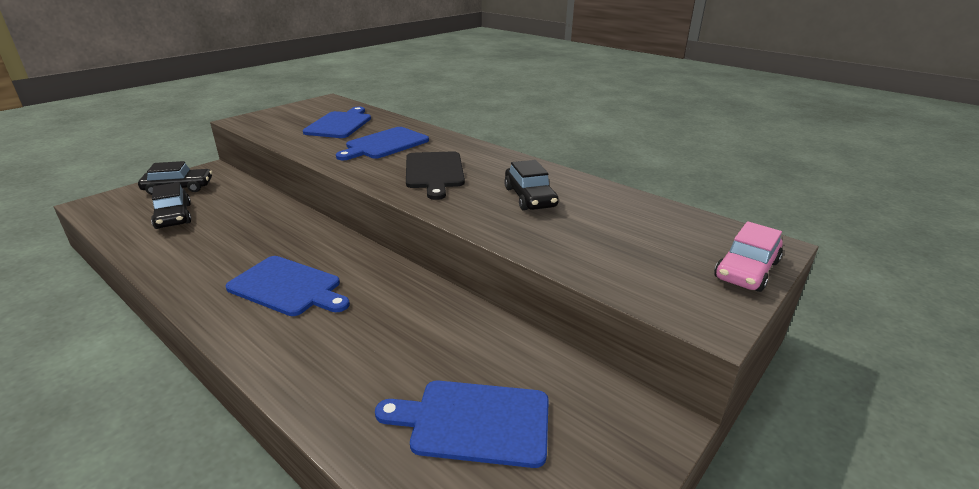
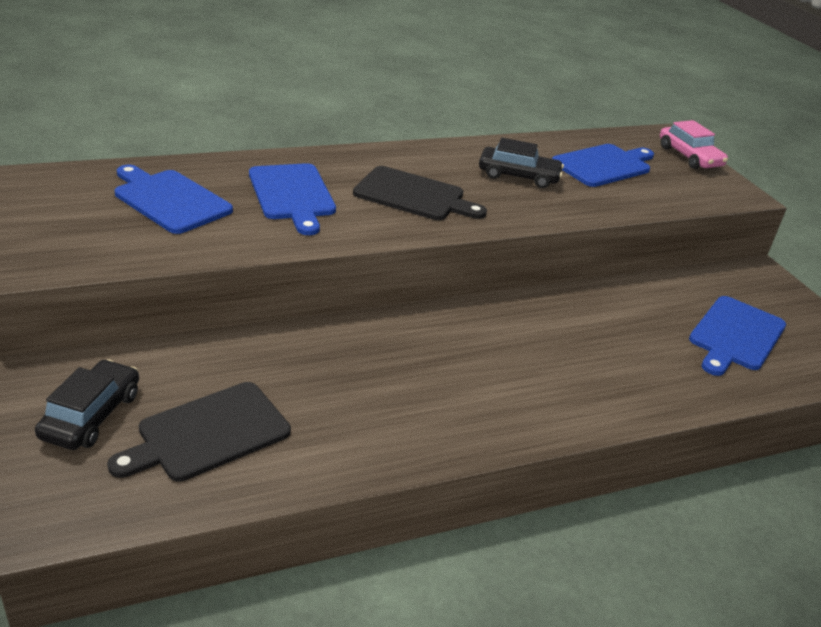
camera: 65 degrees left, 5 degrees up
black car [151,182,191,229] -> black cutting board [107,382,291,482]
blue cutting board [225,256,350,316] -> blue cutting board moved to [552,144,654,187]

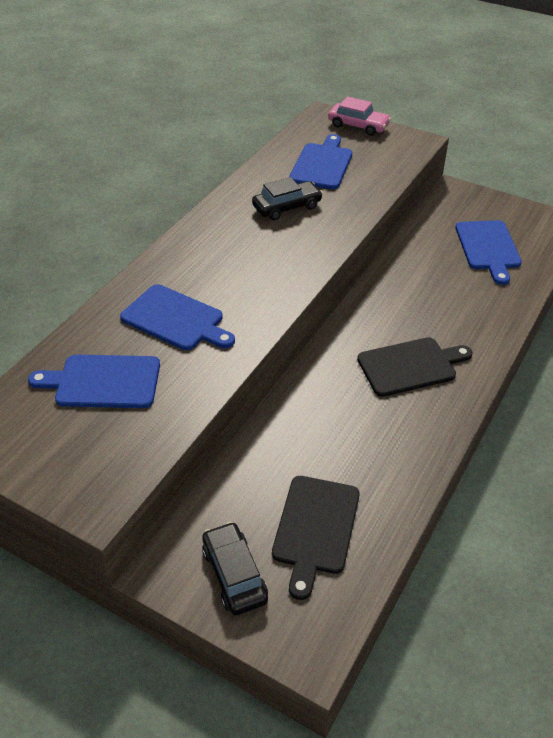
camera: 35 degrees left, 10 degrees up
black cutting board [353,166,487,220] -> black cutting board moved to [357,337,473,397]

